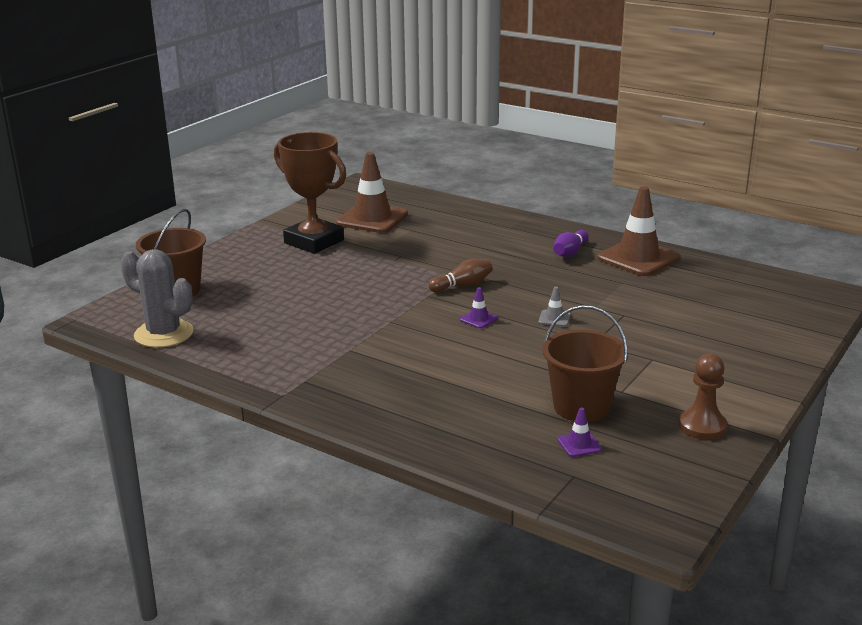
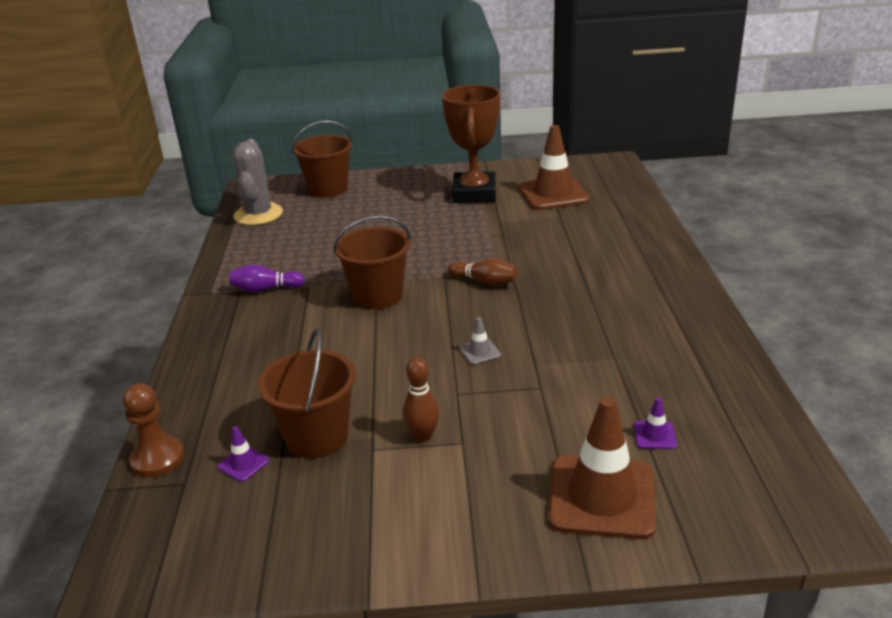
camera: 55 degrees right, 5 degrees up
purple traffic cone [460,287,498,328] -> purple traffic cone moved to [634,397,677,449]
purple bowling pin [553,230,589,257] -> purple bowling pin moved to [230,264,305,292]
brown traffic cone [597,186,680,276] -> brown traffic cone moved to [548,397,656,539]
brown pawn [679,354,727,440] -> brown pawn moved to [123,383,185,477]
none -> brown bucket [333,216,411,309]
none -> brown bowling pin [403,357,440,442]

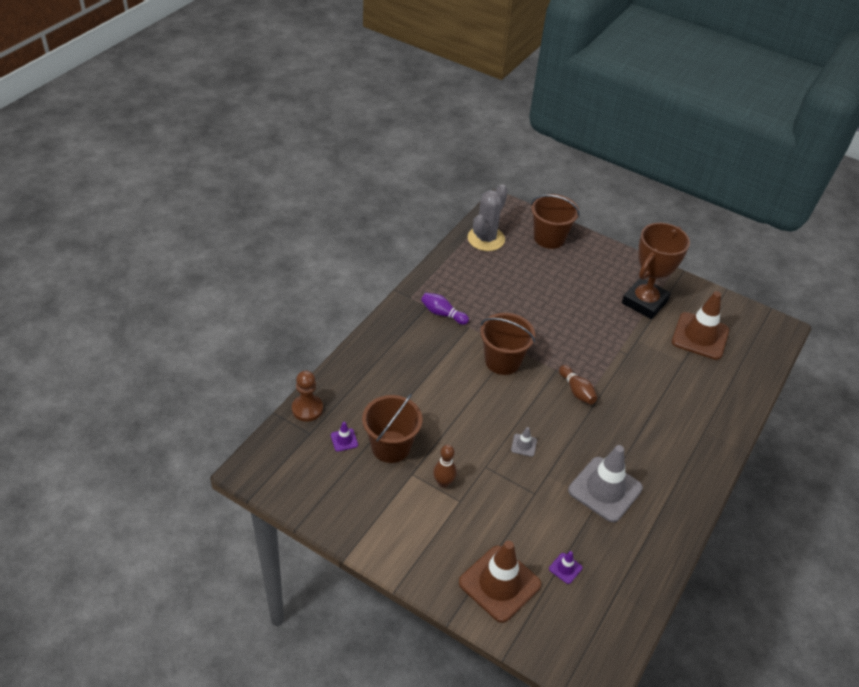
camera: 30 degrees right, 15 degrees up
none -> grey traffic cone [568,445,643,522]

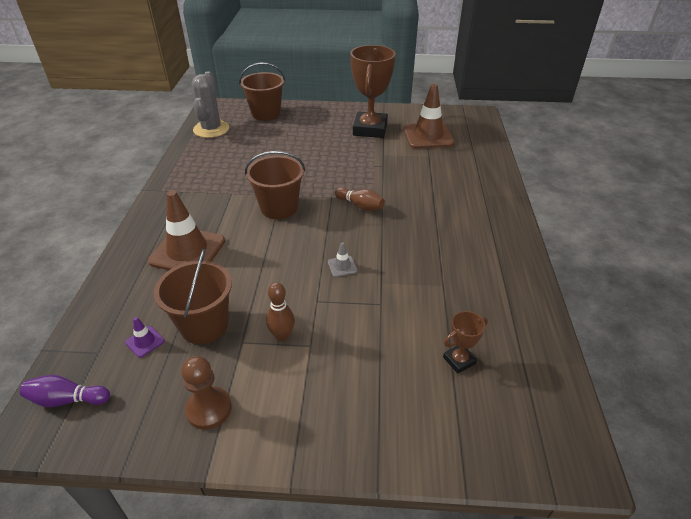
camera: 25 degrees left, 5 degrees down
brown pawn [292,370,323,422] -> brown pawn moved to [181,356,232,430]
purple bowling pin [421,293,469,325] -> purple bowling pin moved to [20,375,110,407]
brown traffic cone [459,541,541,623] -> brown traffic cone moved to [148,190,225,270]
purple traffic cone [549,551,582,584] -> brown trophy [443,311,488,374]
grey traffic cone [568,445,643,522] -> none

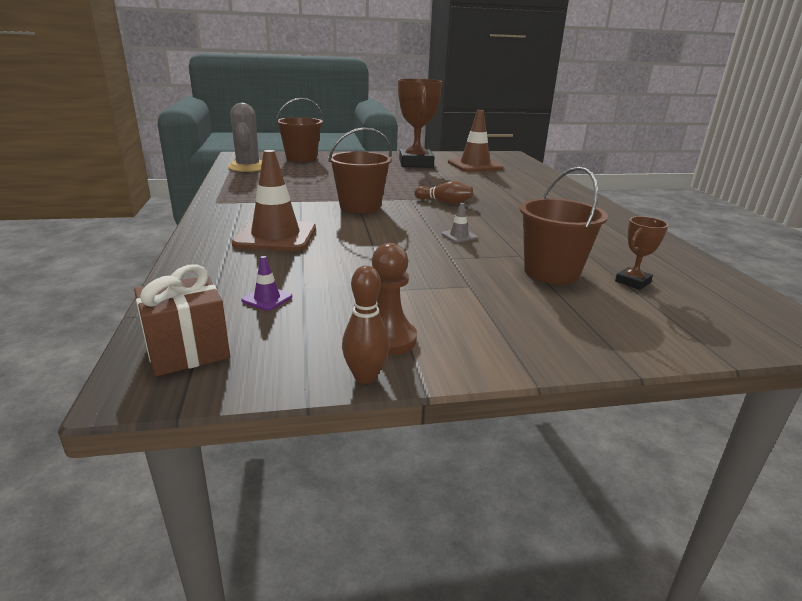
camera: 15 degrees left, 15 degrees down
purple bowling pin [20,375,110,407] -> brown gift [134,264,230,376]
brown bucket [154,248,232,344] -> brown bucket moved to [519,167,608,284]
brown bowling pin [266,282,295,341] -> brown bowling pin moved to [342,266,390,384]

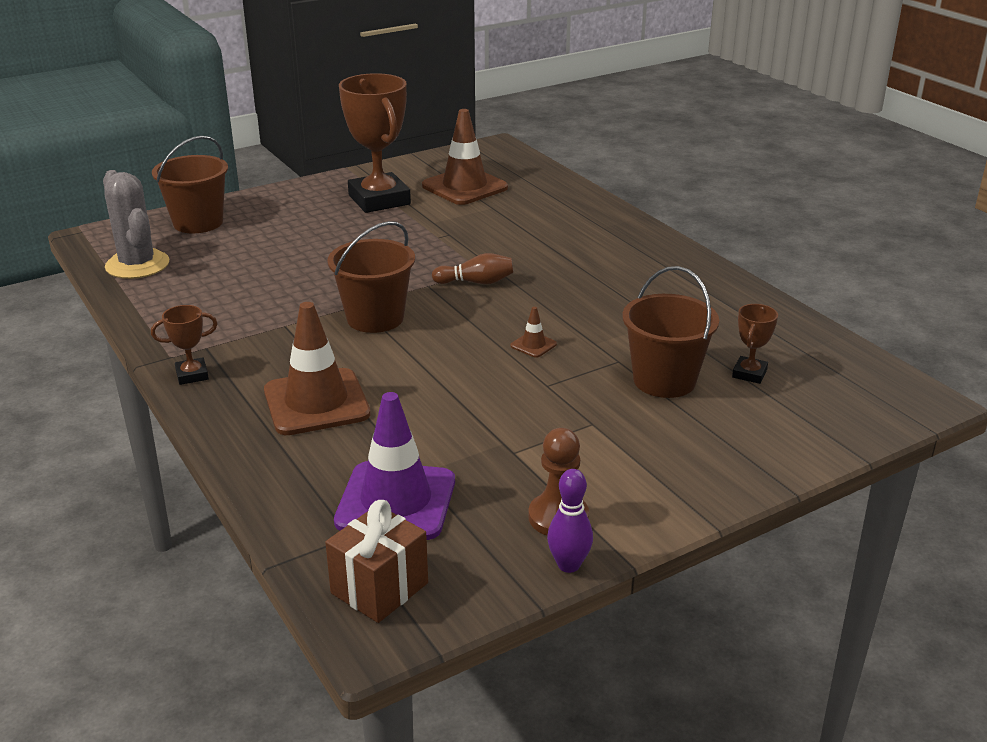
camera: 20 degrees left, 5 degrees up
purple traffic cone [241,256,292,311] -> purple traffic cone [334,392,455,540], size x2.40
brown bowling pin [342,266,390,384] -> purple bowling pin [547,469,593,573]
grey traffic cone [441,203,478,243] -> brown traffic cone [510,307,557,358]
none -> brown trophy [151,305,218,385]

